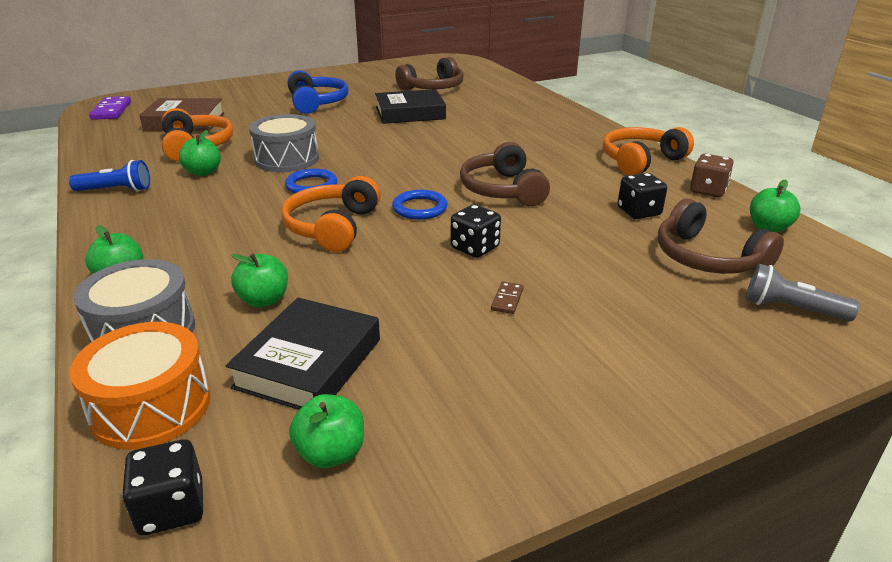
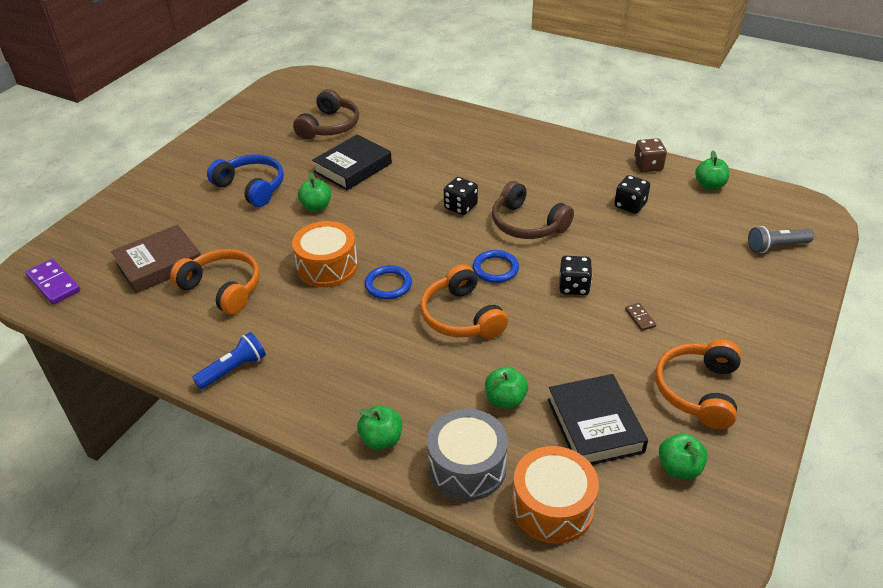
camera: 35 degrees left, 10 degrees up
black dice [122,439,203,536] -> black dice moved to [444,177,478,215]
green apple [179,130,221,176] -> green apple moved to [298,172,331,212]
grey drum [249,114,319,172] -> orange drum [292,221,358,287]
orange headphones [603,127,694,175] -> orange headphones moved to [655,339,741,429]
brown headphones [658,198,784,274] -> none

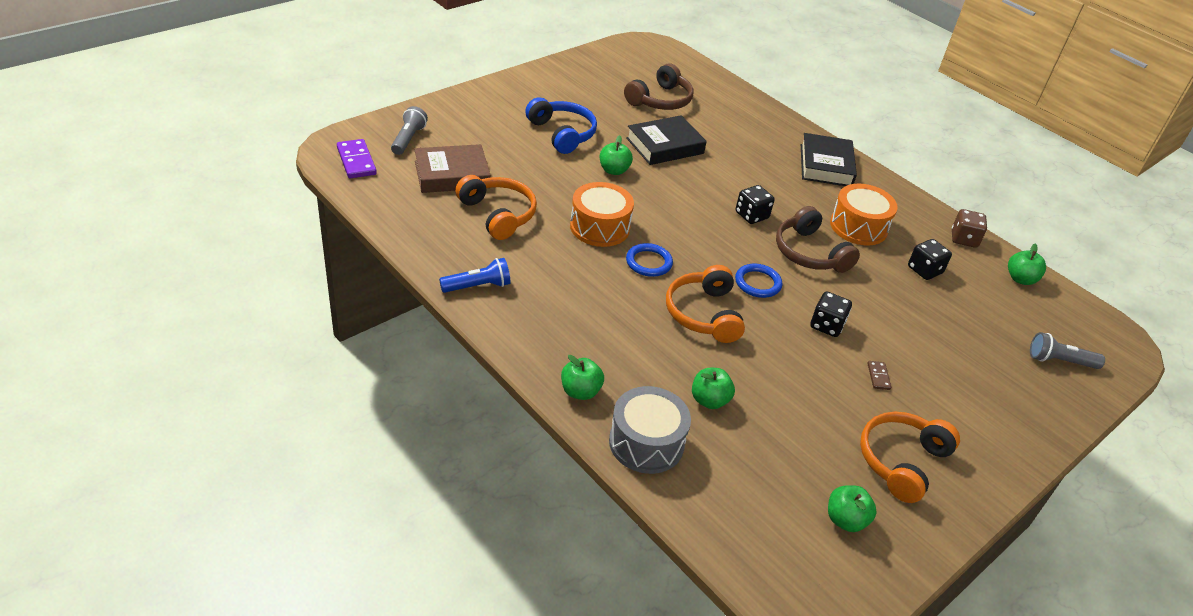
camera: 15 degrees right, 0 degrees up
orange drum [512,446,599,544] -> orange drum moved to [830,184,898,246]
black book [548,374,648,465] -> black book moved to [801,133,857,186]
none -> grey flashlight [391,106,428,155]

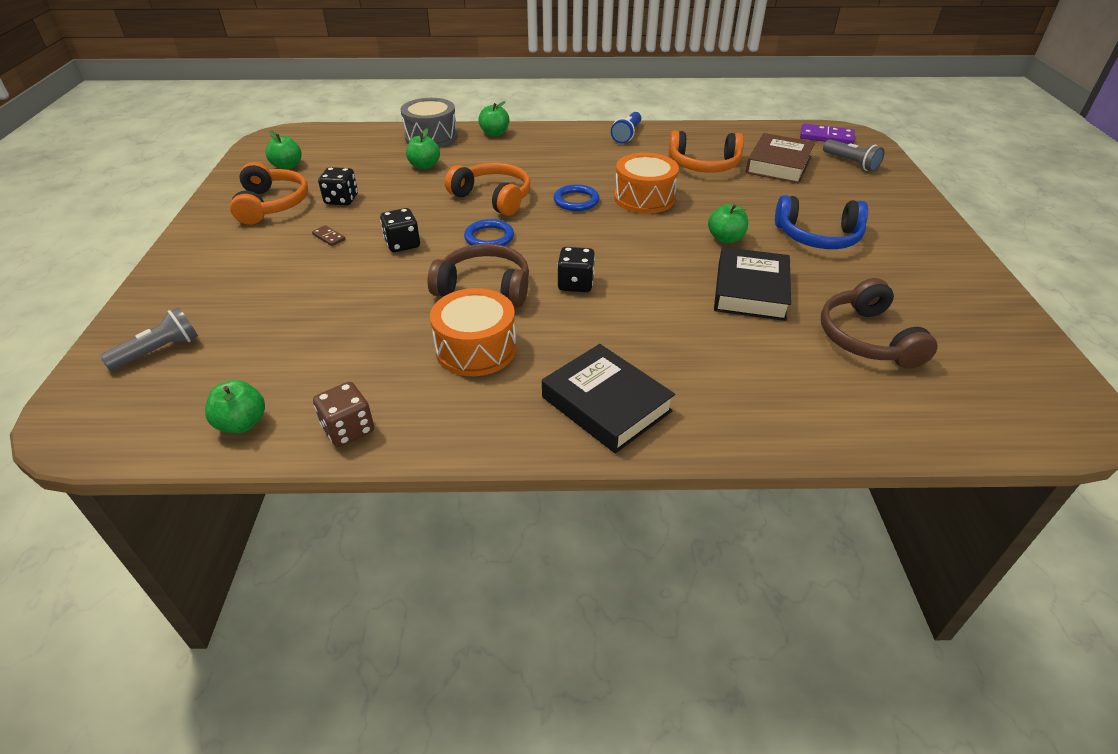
camera: 135 degrees right, 0 degrees up
black dice [908,239,952,280] -> black dice moved to [318,167,358,205]

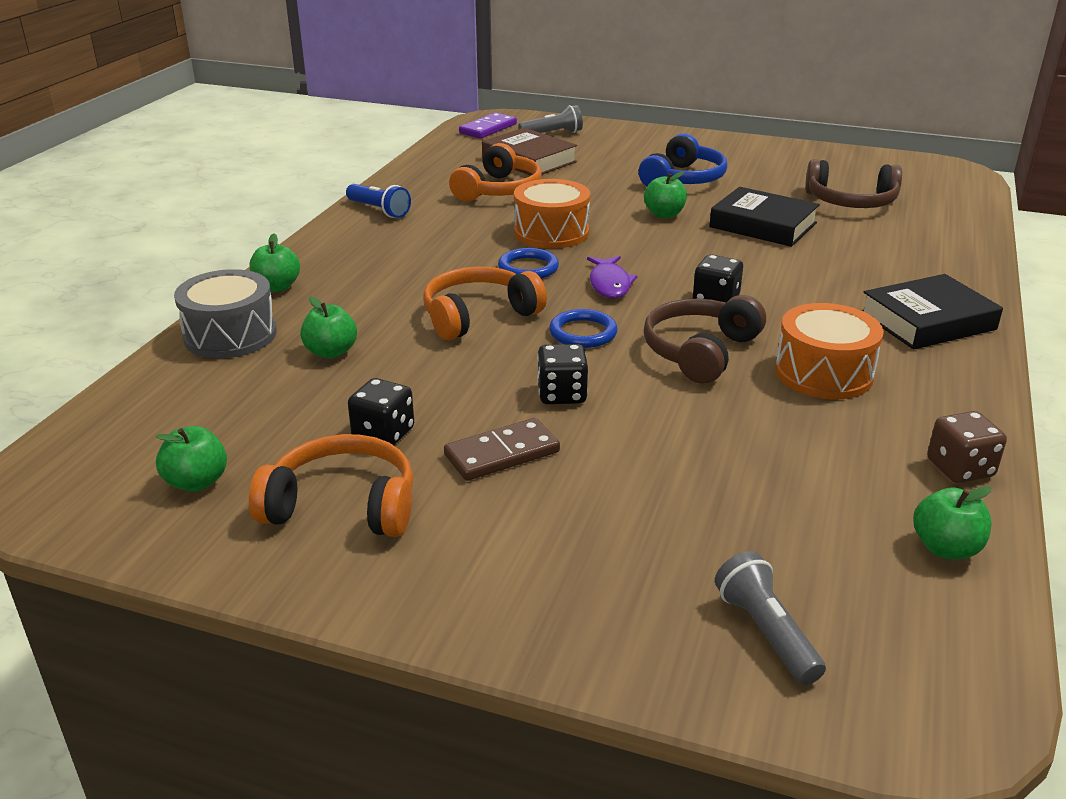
camera: 70 degrees left, 10 degrees down
brown domino [312,225,345,246] -> brown domino [444,418,560,481], size x1.90
none -> purple fish [587,256,638,299]

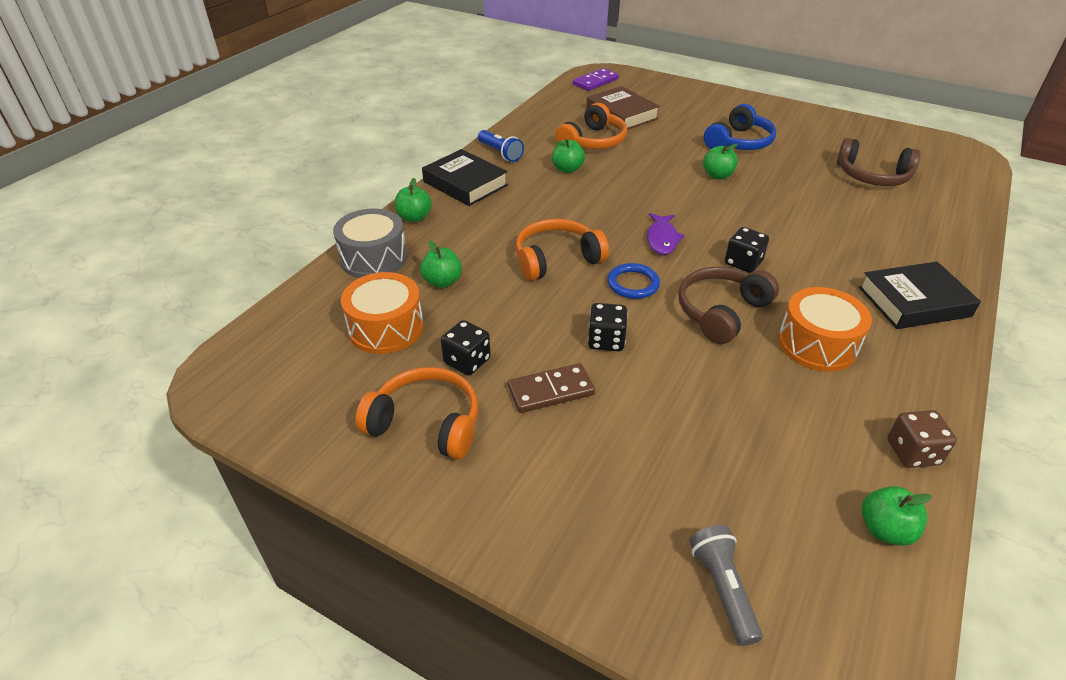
camera: 10 degrees right, 10 degrees up
green apple [156,426,227,492] -> green apple moved to [552,139,585,173]
blue ring [498,248,559,279] -> none
orange drum [514,179,590,249] -> orange drum moved to [341,272,424,354]
grey flashlight [519,105,583,133] -> none
black book [709,187,820,247] -> black book moved to [422,149,508,206]

